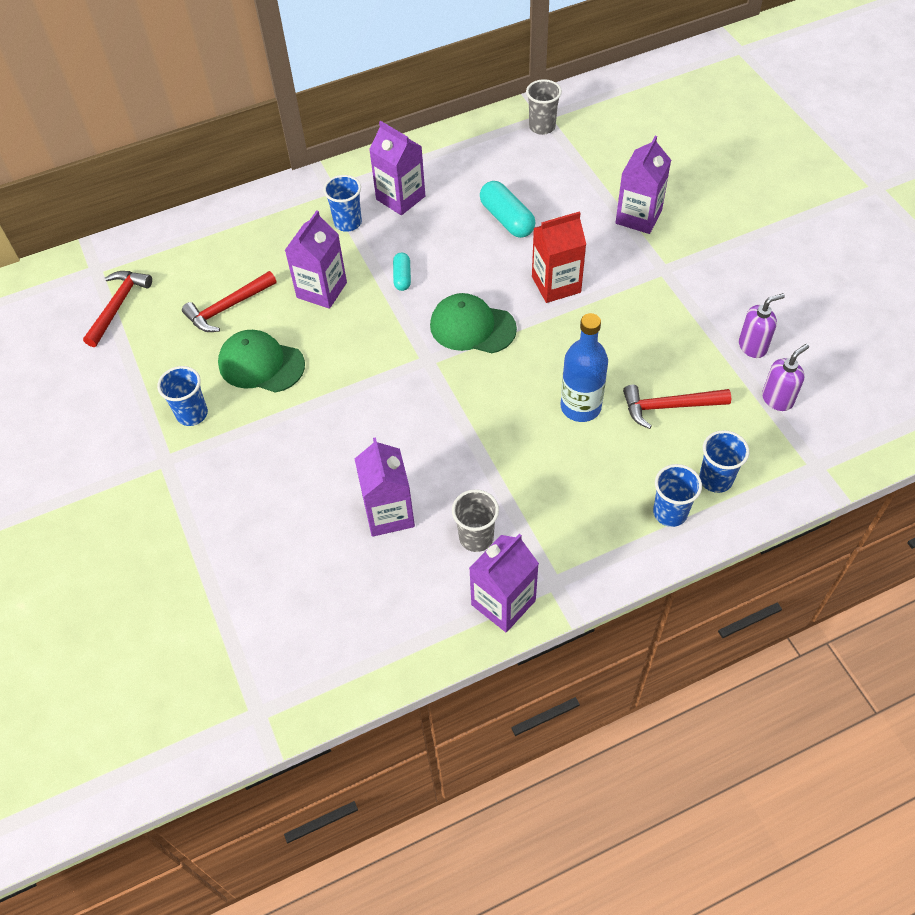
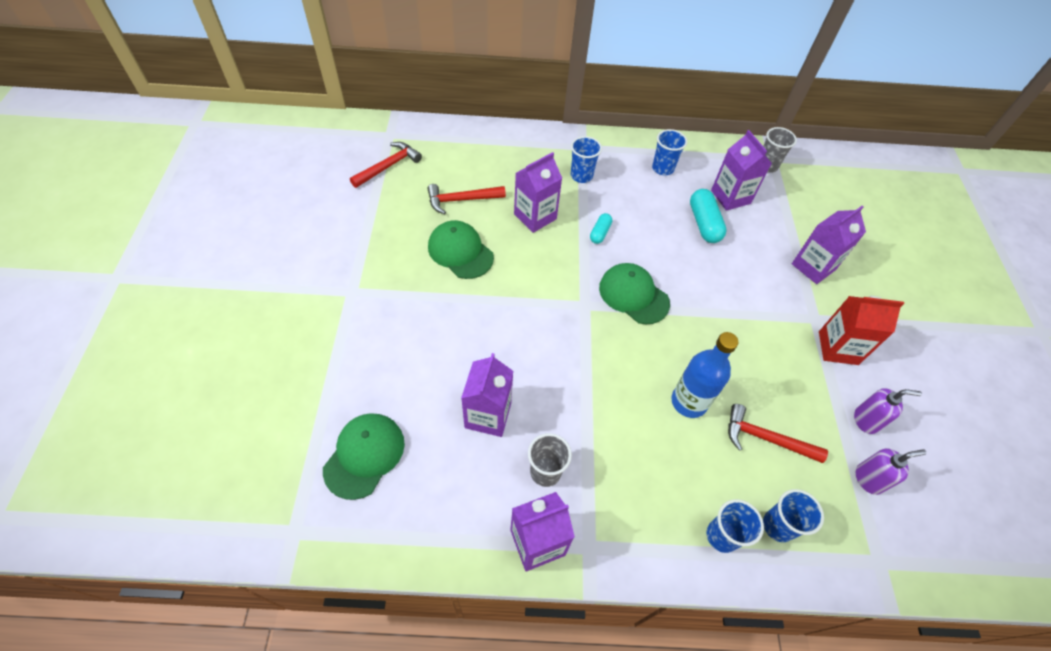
camera: 20 degrees right, 0 degrees up
blue cup [157,366,208,426] -> blue cup moved to [652,129,687,175]
purple carton [369,121,425,215] -> purple carton moved to [711,130,772,211]
red carton [532,211,586,303] -> red carton moved to [819,296,904,365]
none -> green cap [323,413,405,500]

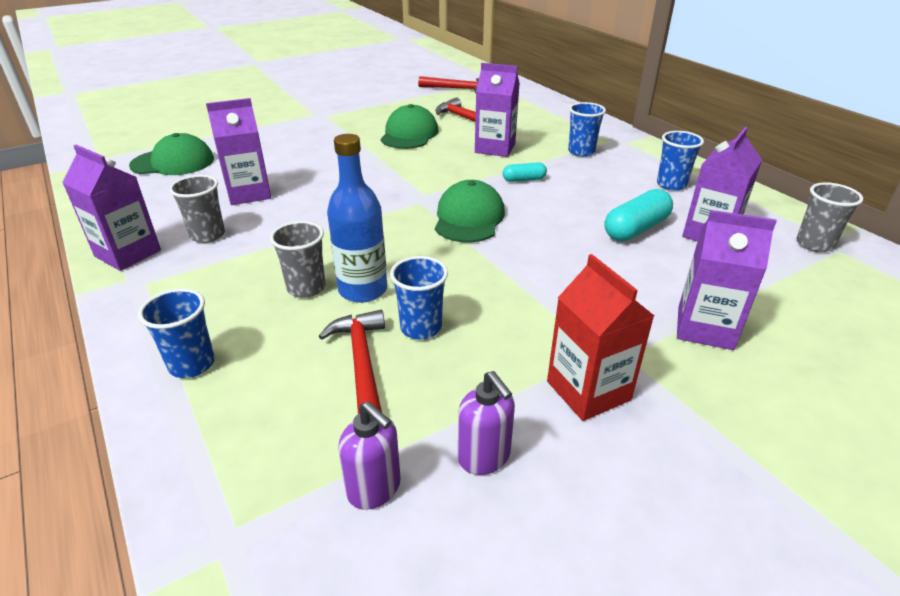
camera: 60 degrees right, 20 degrees down
blue cup [763,489,824,542] -> blue cup moved to [390,256,448,340]
none -> grey cup [270,221,326,298]

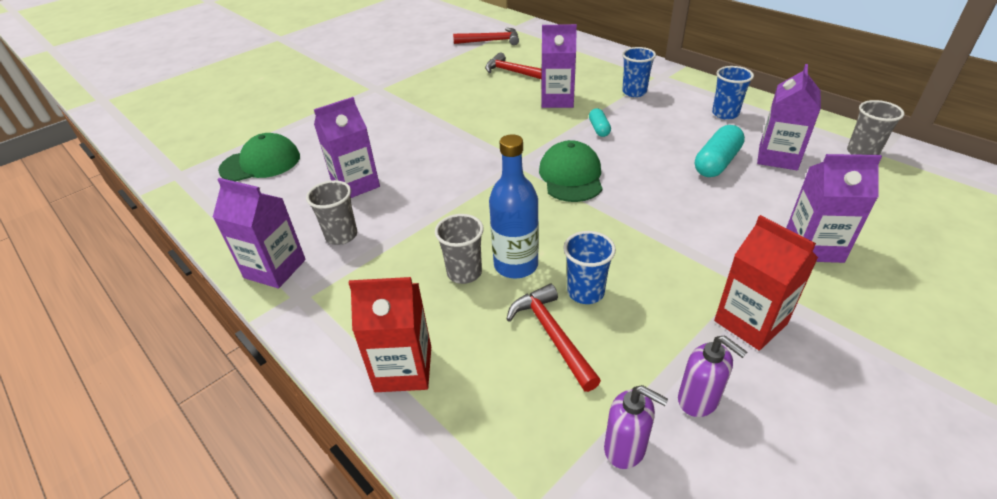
camera: 10 degrees left, 5 degrees up
blue cup [138,288,215,378] -> red carton [349,277,431,392]
green cap [381,104,439,149] -> none
turquoise capsule [503,162,547,182] -> turquoise capsule turned 75 degrees counterclockwise [589,108,611,137]

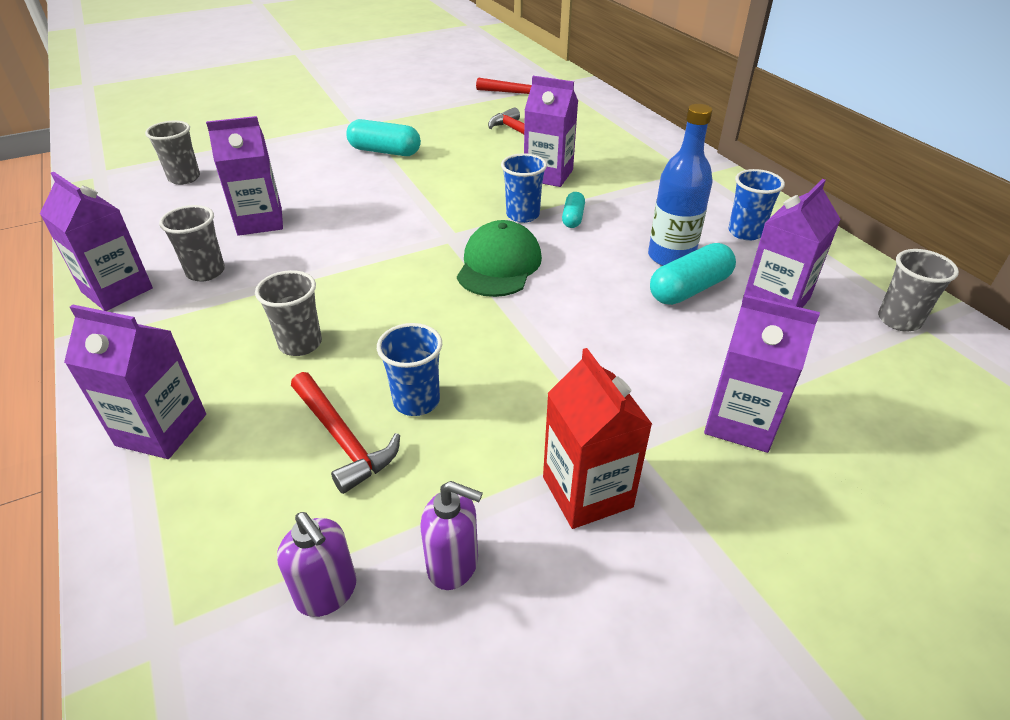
camera: 15 degrees right, 0 degrees up
green cap [218,133,300,182] -> grey cup [145,121,200,185]
red carton [349,277,431,392] -> purple carton [64,304,206,459]
blue bottle [489,134,539,278] -> blue bottle moved to [648,104,713,266]
red hammer [507,283,601,392] -> red hammer turned 150 degrees clockwise [291,372,400,494]
blue cup [622,47,656,97] -> blue cup moved to [501,153,547,223]
purple soap dispenser [678,335,747,417] -> purple soap dispenser turned 45 degrees counterclockwise [420,481,483,590]
none -> turquoise capsule [346,119,421,156]

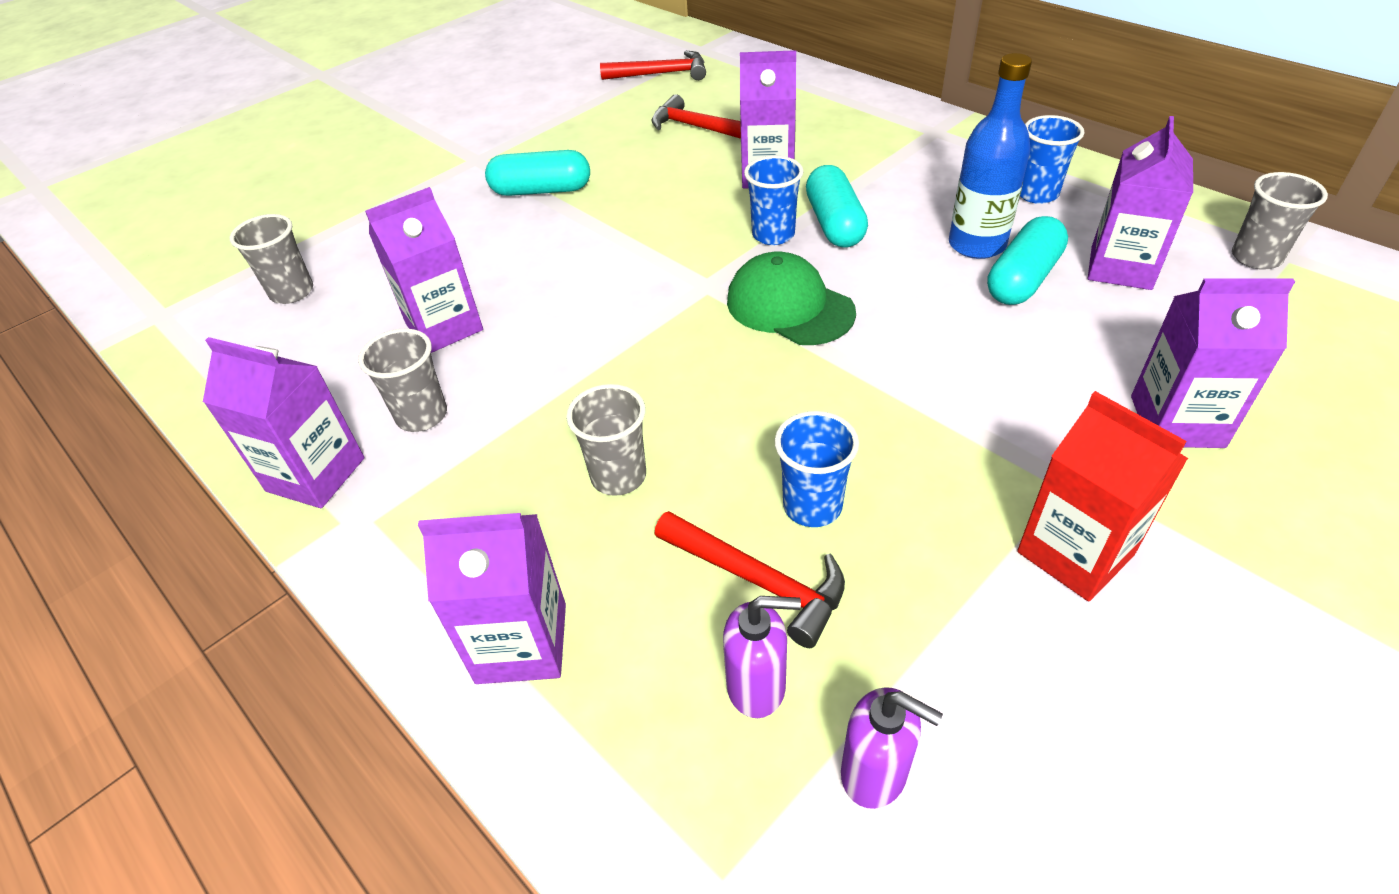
camera: 15 degrees left, 5 degrees up
purple soap dispenser [420,481,483,590] -> purple soap dispenser moved to [723,596,801,718]
green cap [457,220,542,297] -> green cap turned 45 degrees counterclockwise [727,251,856,345]
turquoise capsule [562,192,585,228] -> turquoise capsule [806,165,868,247], size x1.73

